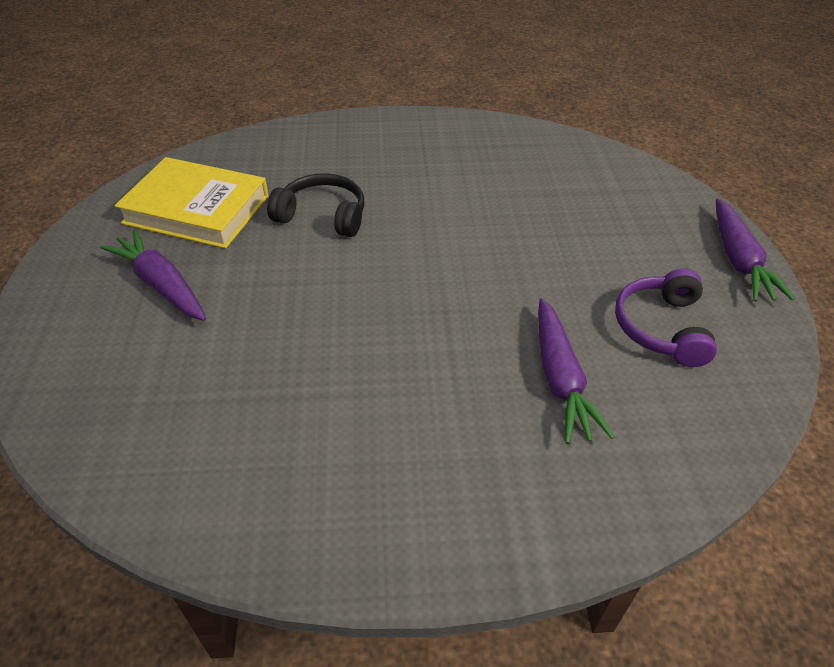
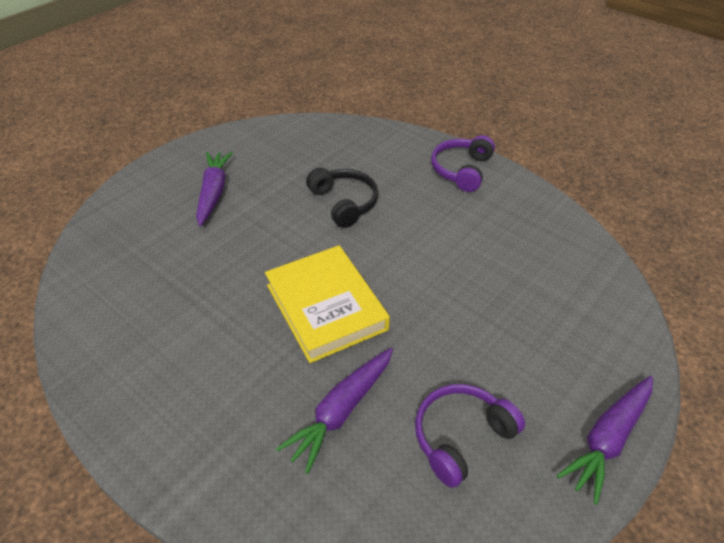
camera: 45 degrees right, 0 degrees up
yellow book [115,157,269,249] -> yellow book moved to [265,245,390,363]
none -> purple headphones [431,135,495,192]

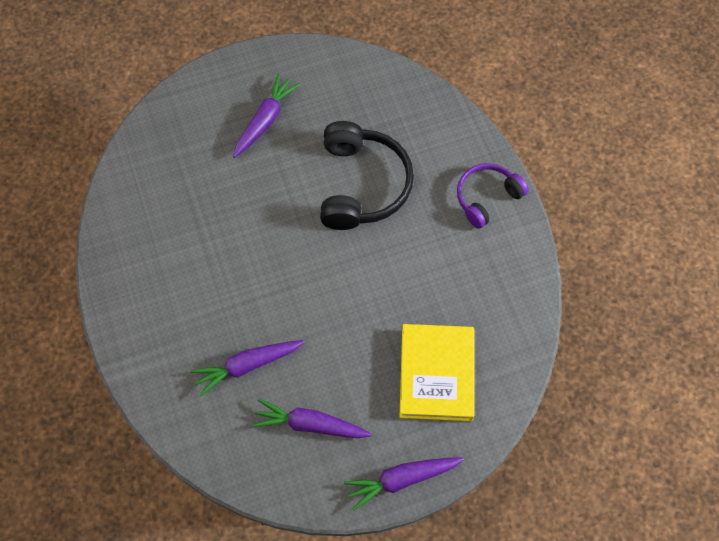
camera: 30 degrees right, 20 degrees up
yellow book [265,245,390,363] -> yellow book moved to [399,324,474,421]
black headphones [306,168,378,228] -> black headphones [320,121,414,230], size x1.62
purple headphones [415,384,525,488] -> purple carrot [252,399,372,438]

